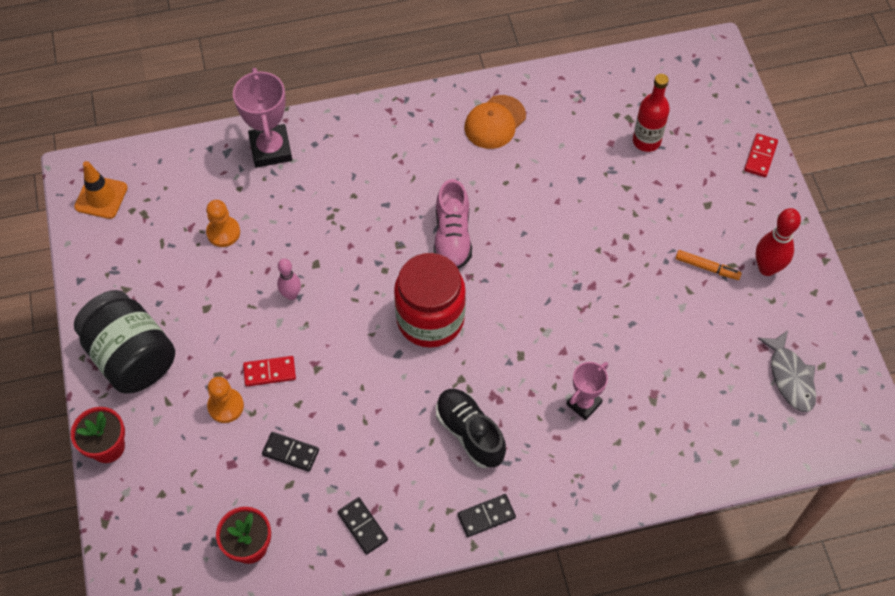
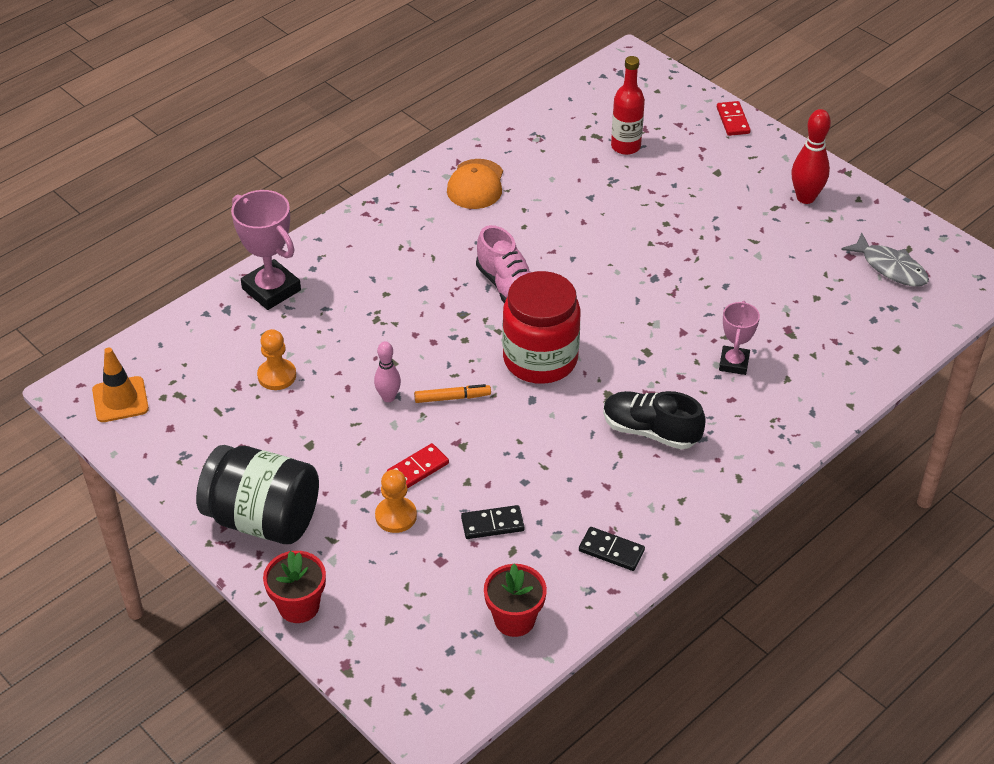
camera: 30 degrees left, 15 degrees down
black domino [457,494,516,537] -> none
orange marker [675,250,742,280] -> orange marker moved to [414,384,491,403]

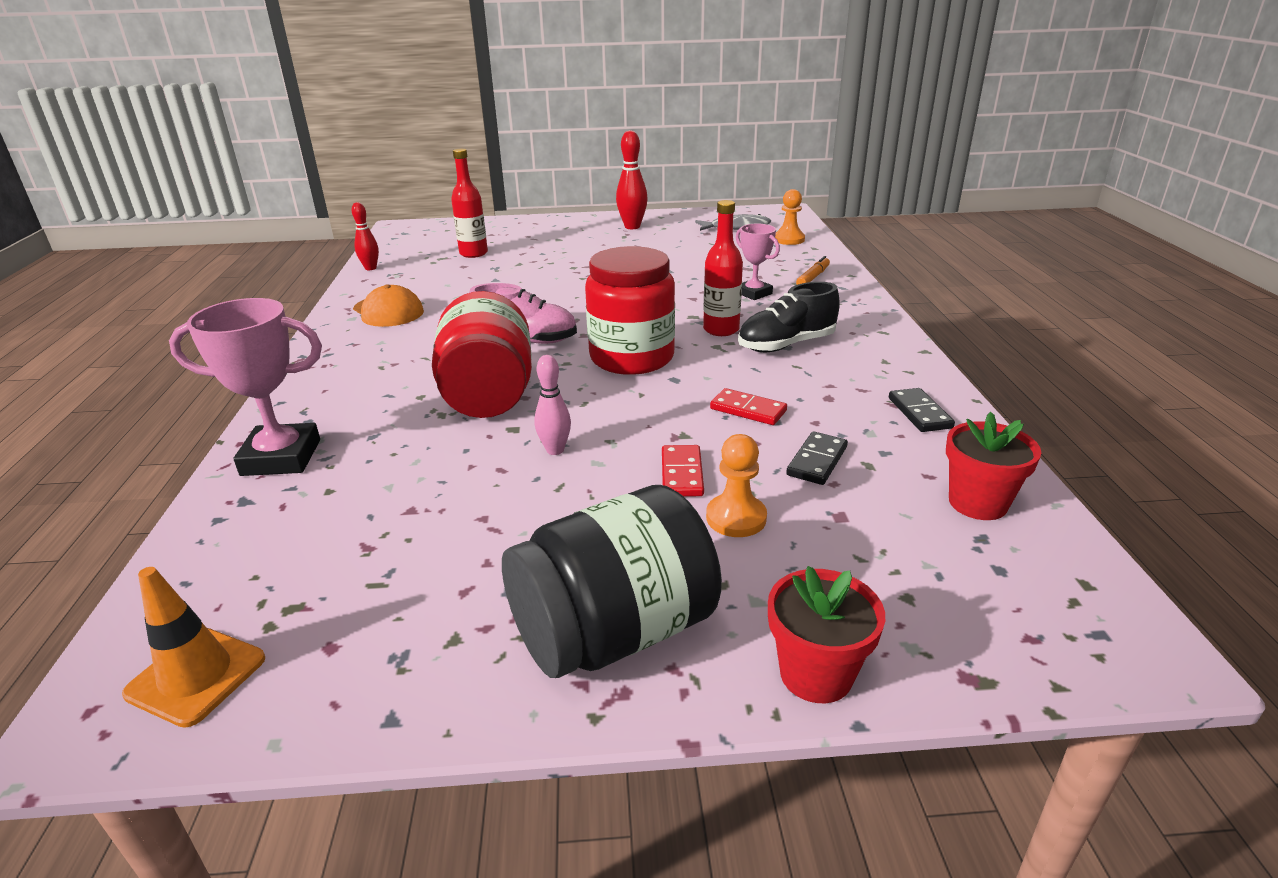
camera: 50 degrees left, 15 degrees down
orange pawn [257,329,296,390] -> orange pawn moved to [775,189,805,245]
orange marker [414,384,491,403] -> orange marker moved to [796,256,830,285]
black domino [579,527,645,571] -> black domino turned 75 degrees counterclockwise [889,388,955,432]
red domino [717,101,751,136] -> red domino moved to [710,388,787,425]
none -> red bowling pin [352,202,379,270]
none -> red jar [432,291,532,418]
none -> red bottle [703,200,743,336]

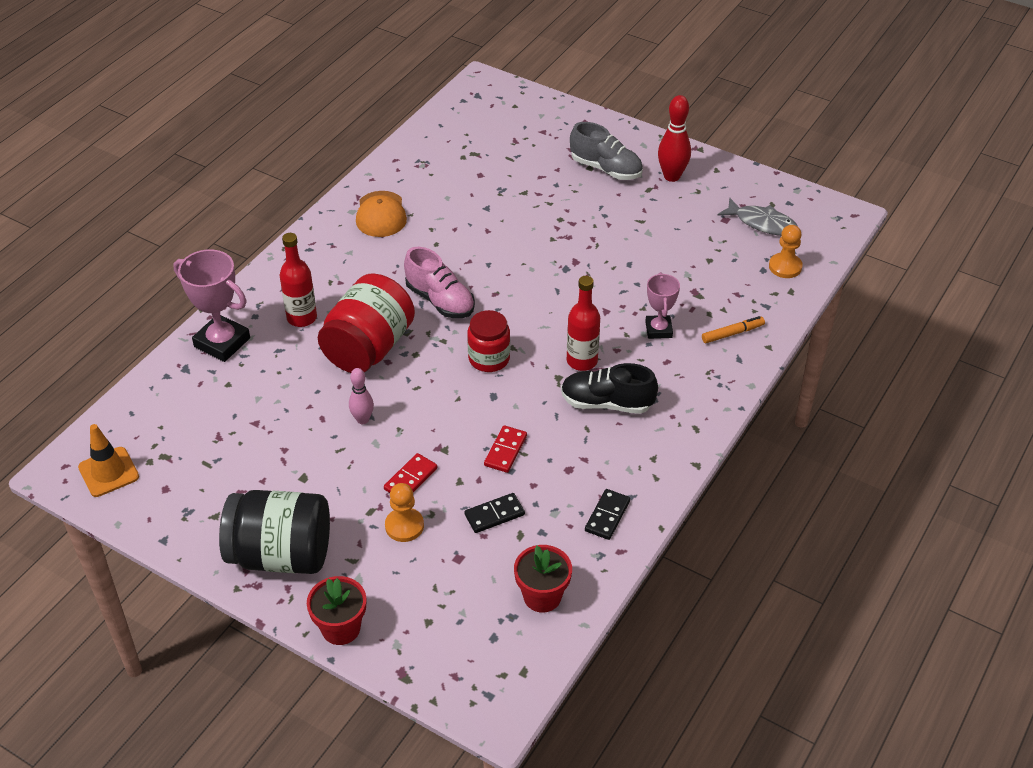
camera: 35 degrees right, 15 degrees up
red bowling pin [352,202,379,270] -> none
red bottle [451,149,488,258] -> red bottle moved to [280,233,317,327]
red jar [585,246,675,375] -> red jar [467,310,510,372], size x0.60
red domino [710,388,787,425] -> red domino turned 45 degrees clockwise [484,425,527,473]
none -> grey shoe [570,122,643,180]

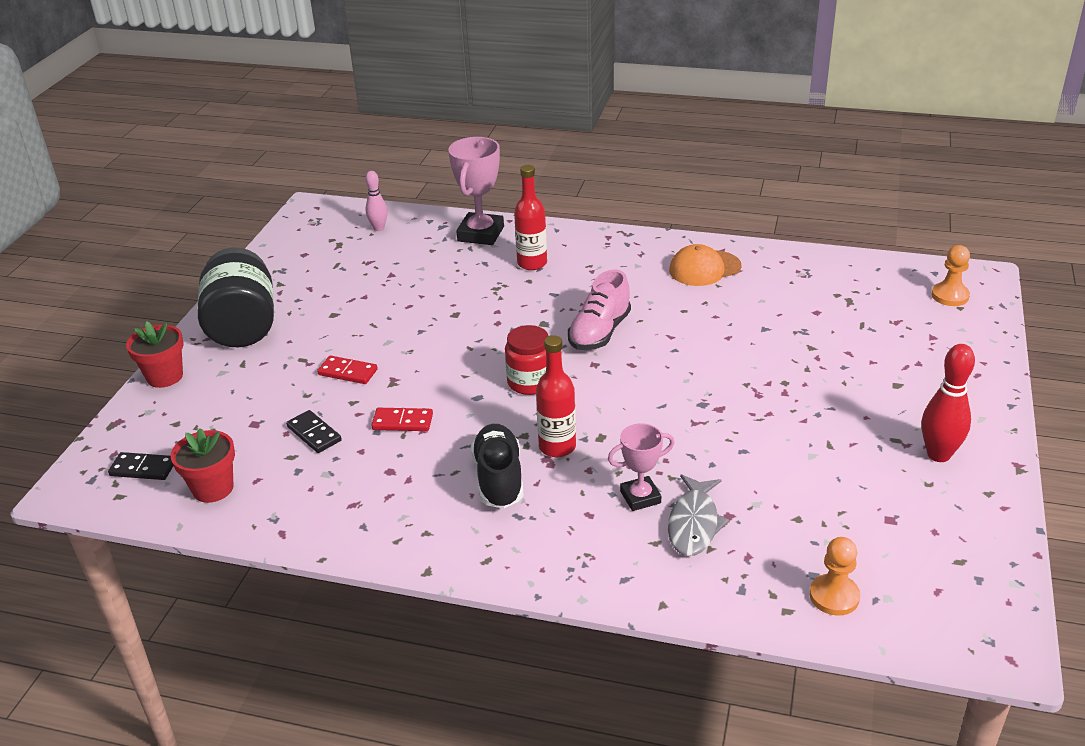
camera: 75 degrees right, 10 degrees down
orange traffic cone [78,424,139,497] -> none
red jar [318,273,415,373] -> none
pink bowling pin [349,368,374,424] -> pink bowling pin moved to [365,171,388,231]
orange pawn [385,483,424,542] -> orange pawn moved to [931,245,970,306]
grey shoe [570,122,643,180] -> none
black domino [585,489,630,540] -> black domino moved to [108,452,174,480]
orange marker [702,316,765,343] -> none
grey fish [717,198,798,236] -> grey fish moved to [668,474,729,556]

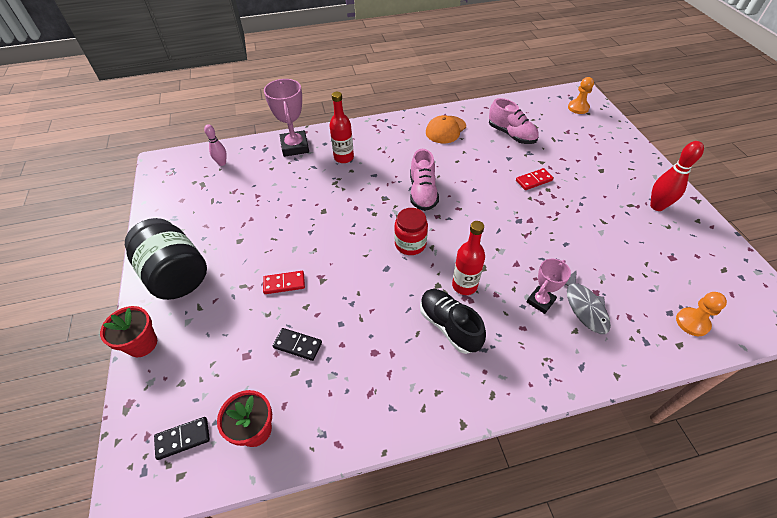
camera: 30 degrees left, 15 degrees up
red domino [371,408,433,431] -> red domino moved to [516,168,554,190]
none -> pink shoe [489,98,539,144]

